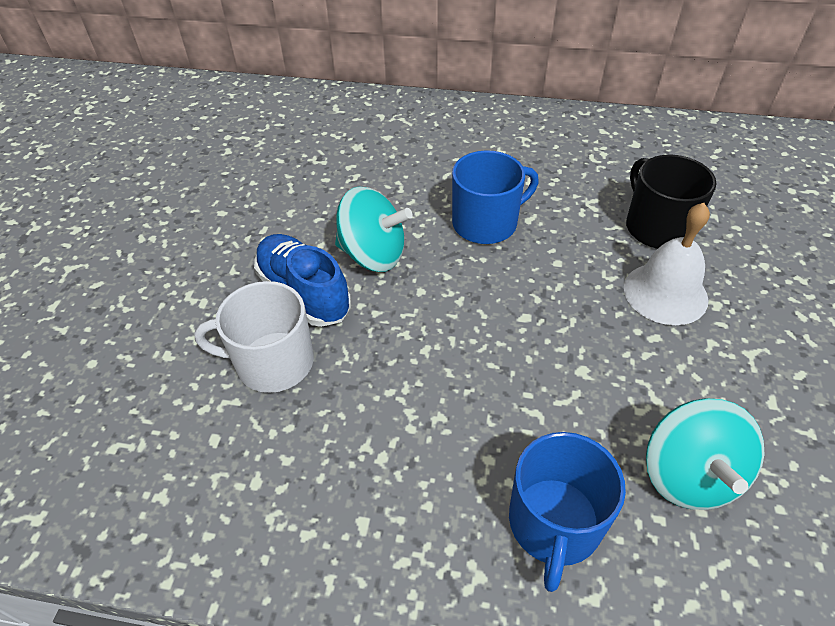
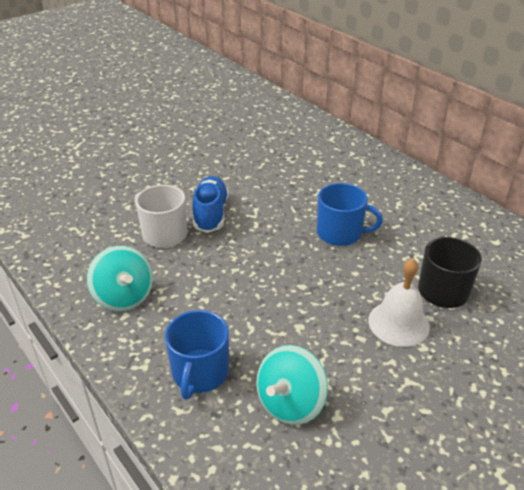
camera: 40 degrees right, 10 degrees down
turquoise spinning top [335,186,413,272] -> turquoise spinning top moved to [87,246,153,312]
blue mug [509,432,626,592] -> blue mug turned 45 degrees counterclockwise [165,310,229,400]

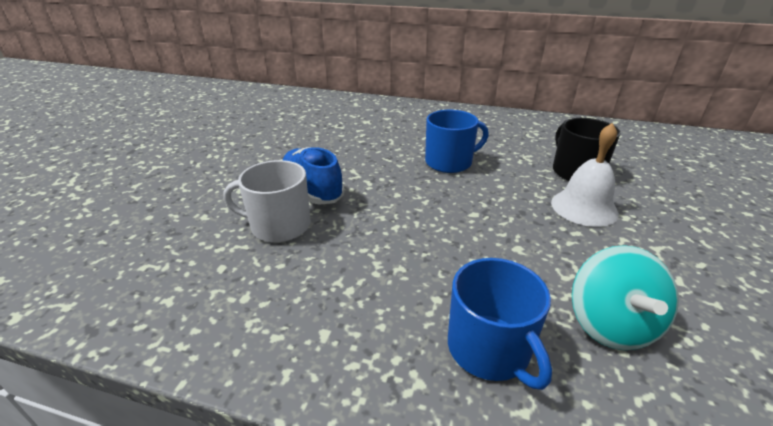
camera: 35 degrees left, 5 degrees down
turquoise spinning top [87,246,153,312] -> none

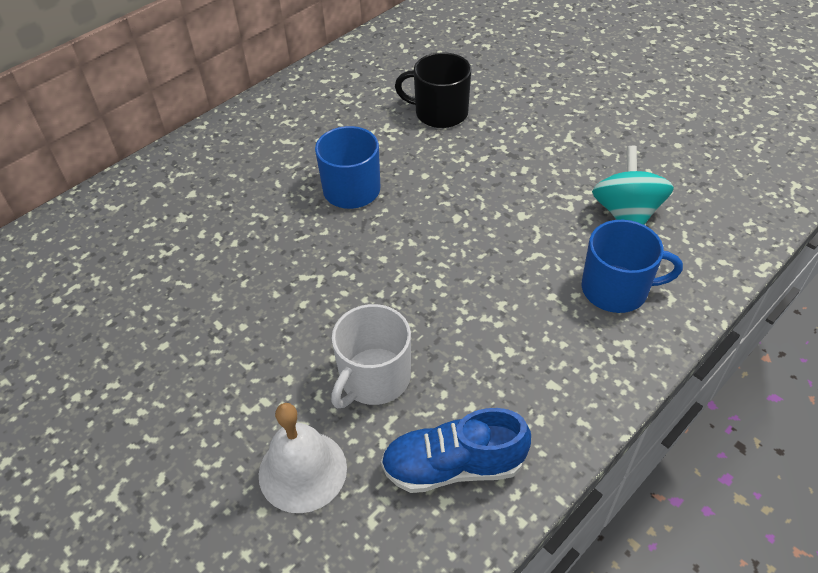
camera: 60 degrees left, 15 degrees up
blue shoe [283,147,345,205] -> blue shoe moved to [381,408,531,493]
white bell [551,123,619,227] -> white bell moved to [259,403,347,513]
turquoise spinning top [572,245,679,350] -> turquoise spinning top turned 120 degrees counterclockwise [592,146,674,225]

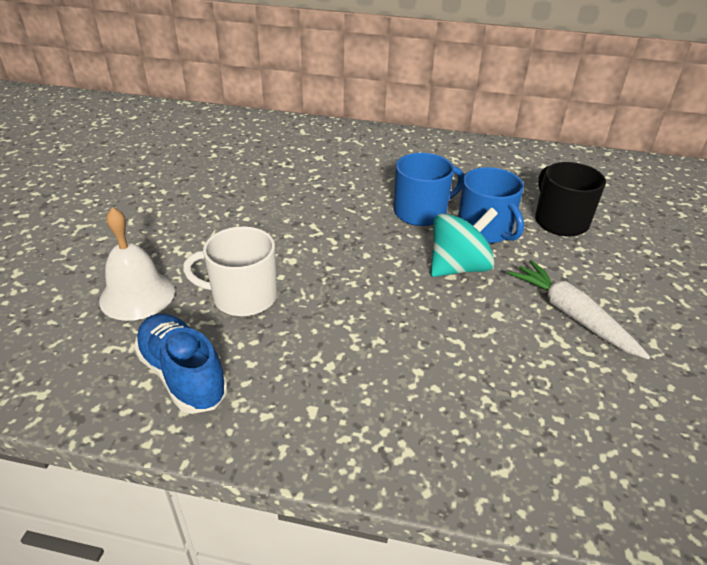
camera: 55 degrees right, 10 degrees down
blue mug [582,220,683,313] -> blue mug moved to [458,167,524,243]
turquoise spinning top [592,146,674,225] -> turquoise spinning top moved to [430,207,498,277]
none -> white carrot [508,260,650,359]

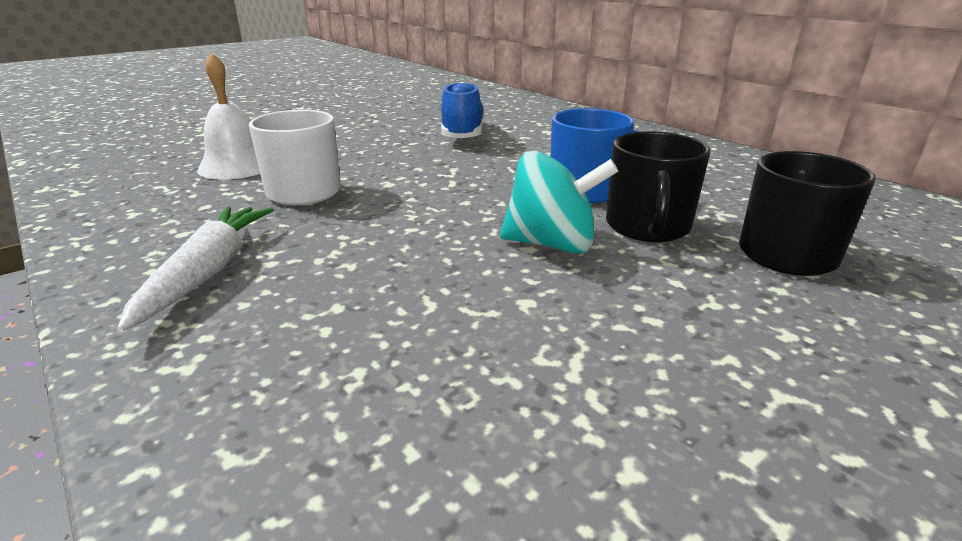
camera: 40 degrees right, 10 degrees down
blue shoe [134,314,228,414] -> blue shoe moved to [441,82,485,138]
blue mug [458,167,524,243] -> black mug [606,131,710,242]
white carrot [508,260,650,359] -> white carrot moved to [117,206,274,332]

